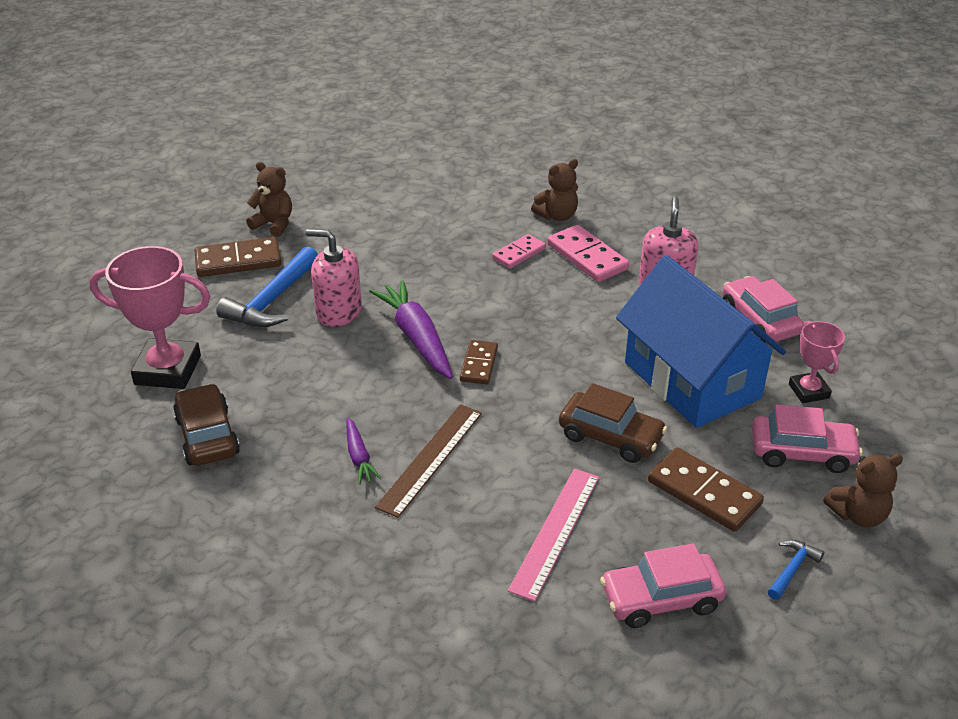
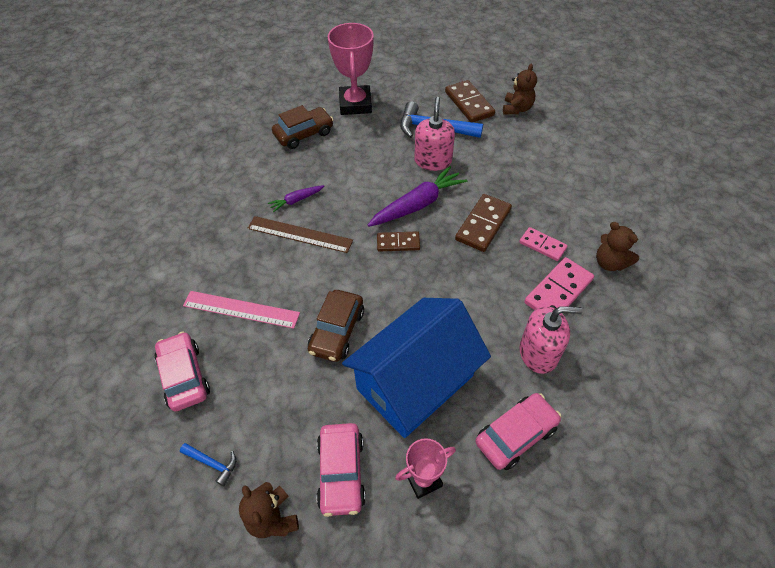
camera: 80 degrees right, 15 degrees up
brown domino [648,448,764,532] -> brown domino moved to [455,194,512,252]

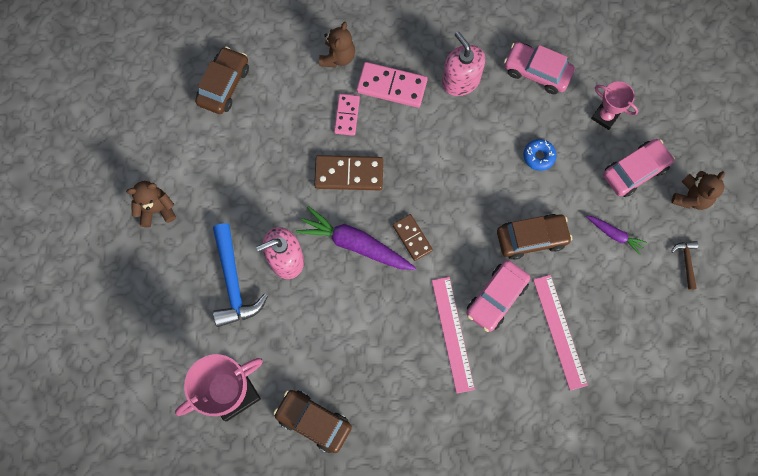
camera: 120 degrees left, 20 degrees up
pink car [155,331,210,411] -> pink car moved to [466,260,530,332]
blue hammer [180,443,236,486] -> brown hammer [671,241,698,290]
brown ruler [247,216,353,253] -> pink ruler [432,277,475,393]
purple carrot [268,185,324,213] -> purple carrot moved to [586,215,647,255]
blue house [342,298,491,438] -> blue donut [523,139,557,171]
brown domino [445,80,495,123] -> none
none -> brown car [195,47,249,114]

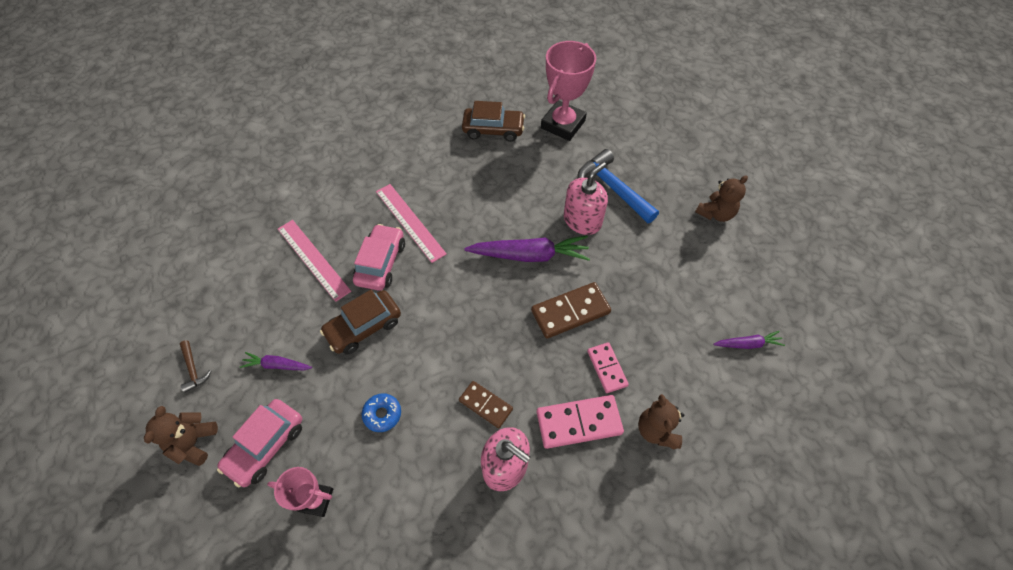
camera: 155 degrees right, 15 degrees down
brown car [195,47,249,114] -> purple carrot [713,331,785,349]
brown domino [393,214,433,261] -> brown domino moved to [459,381,513,428]
pink car [504,42,575,94] -> none

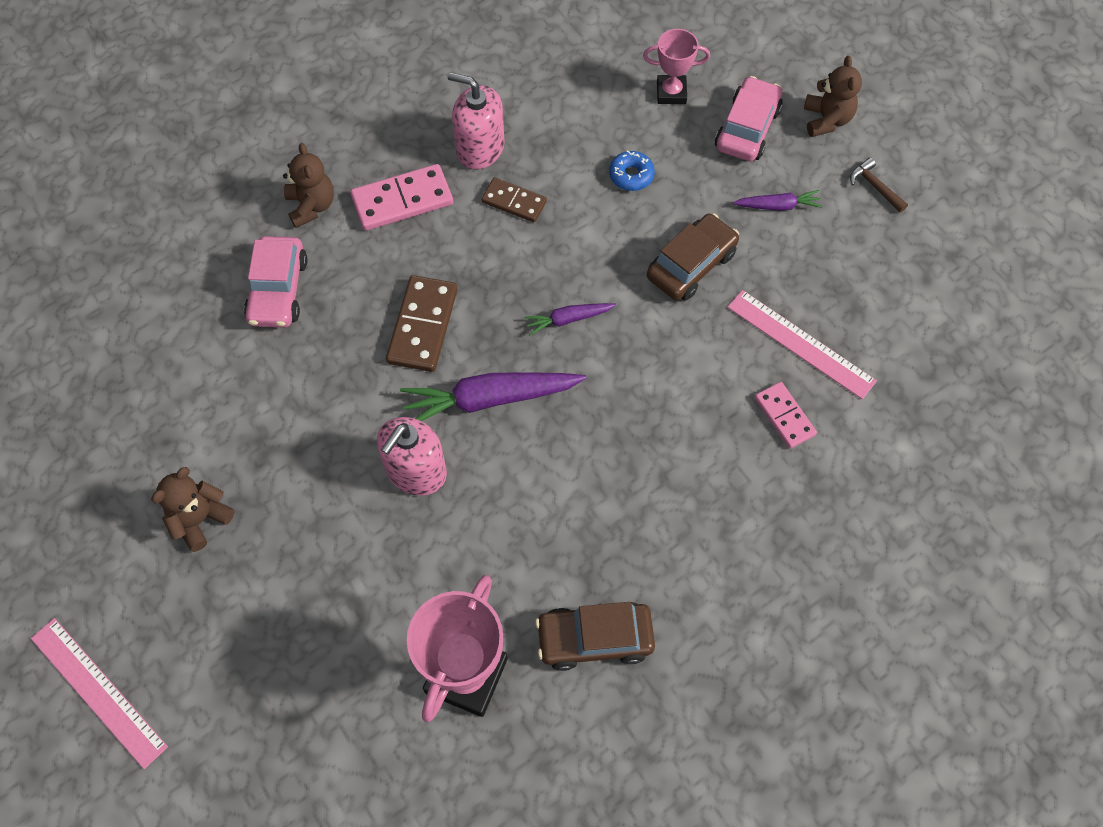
camera: 170 degrees right, 5 degrees up
pink car [353,224,405,291] -> pink car moved to [244,236,308,328]
pink ruler [376,184,447,263] -> pink ruler moved to [31,618,168,769]
brown domino [531,282,611,339] -> brown domino turned 45 degrees counterclockwise [386,275,458,372]
blue hammer [578,149,659,223] -> none
pink domino [587,342,629,393] -> pink domino moved to [754,382,817,449]
purple carrot [713,331,785,349] -> purple carrot moved to [524,303,616,335]

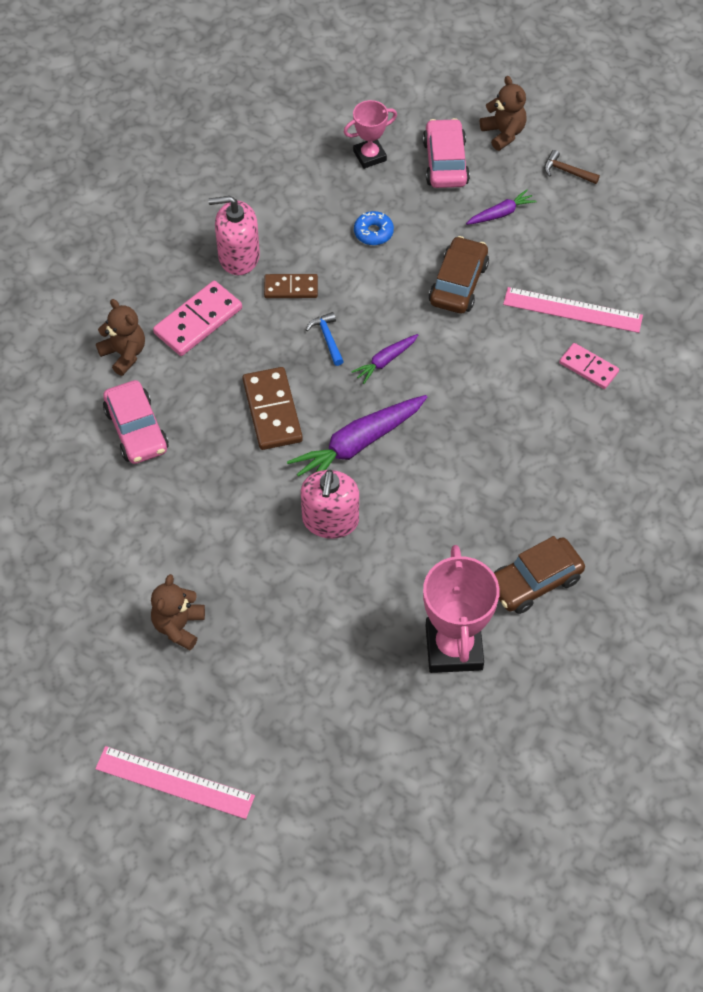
camera: 25 degrees left, 5 degrees down
none -> blue hammer [306,312,344,366]

